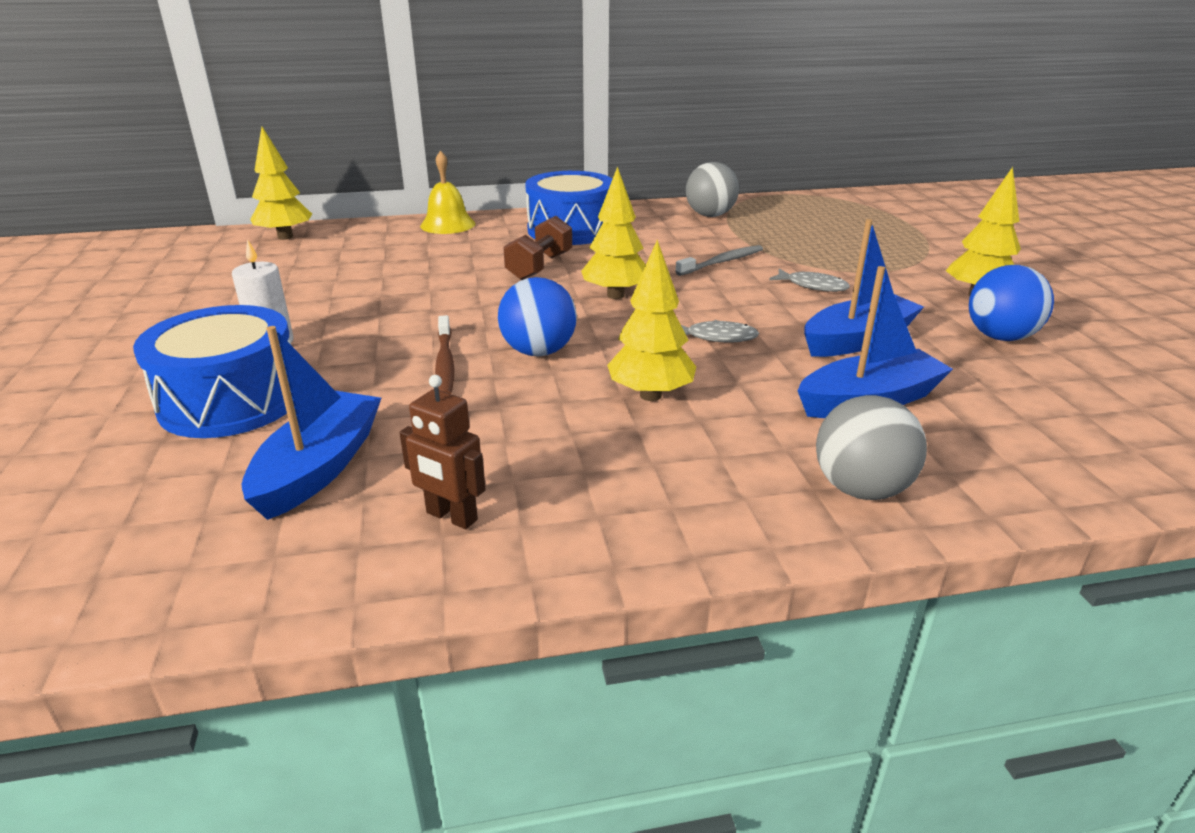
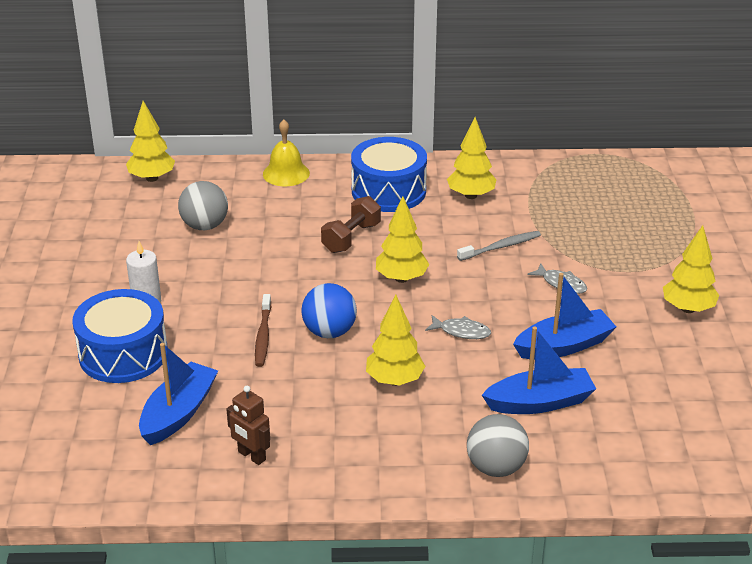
camera: 10 degrees right, 5 degrees up
grey ball [686,162,739,217] -> grey ball moved to [178,181,228,230]
blue ball [969,265,1054,341] -> none
none -> yellow tree [447,117,496,199]

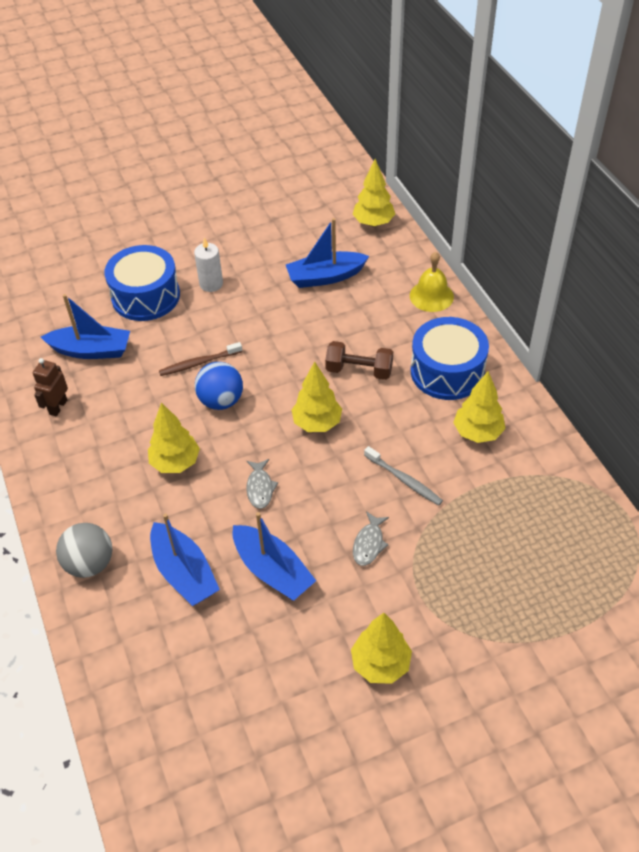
camera: 70 degrees right, 15 degrees up
grey ball [178,181,228,230] -> blue boat [286,218,369,288]

